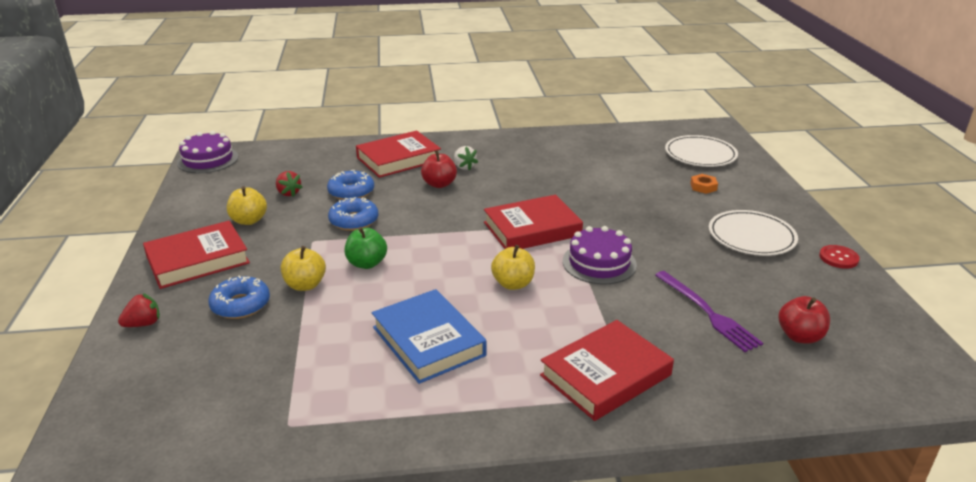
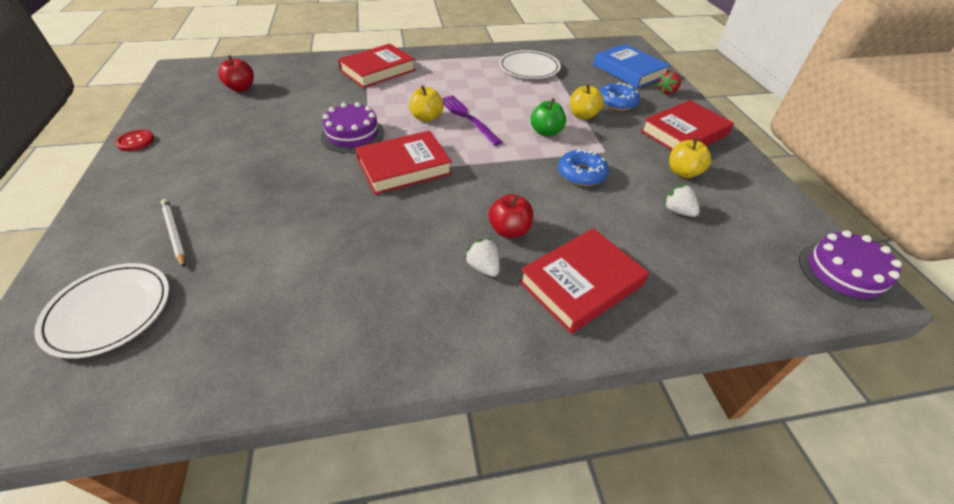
camera: 175 degrees right, 15 degrees up
red strawberry [276,171,303,197] -> white strawberry [664,184,700,217]
blue donut [327,170,374,200] -> none
blue book [372,289,487,384] -> blue book moved to [593,44,671,88]
purple fork [655,271,763,352] -> purple fork moved to [443,95,502,146]
orange nut [690,174,718,194] -> white pencil [161,199,186,268]
white plate [709,210,798,256] -> white plate moved to [499,50,561,79]

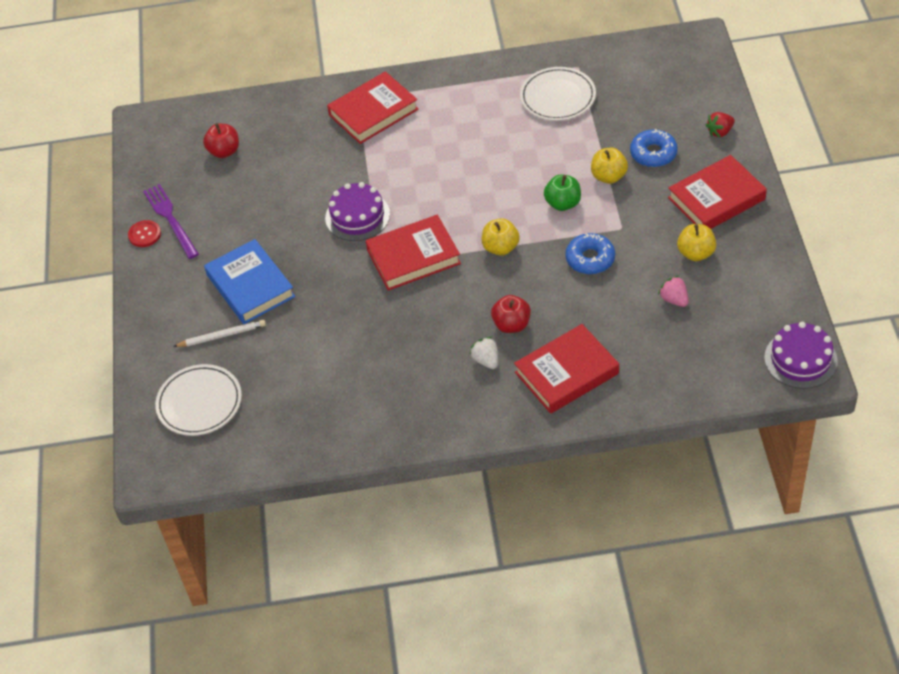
camera: 10 degrees right, 5 degrees up
white pencil [161,199,186,268] -> white pencil turned 105 degrees clockwise [173,320,266,347]
yellow apple [409,85,444,122] -> yellow apple moved to [482,219,520,256]
purple fork [443,95,502,146] -> purple fork moved to [143,184,199,259]
blue book [593,44,671,88] -> blue book moved to [204,239,295,324]
white strawberry [664,184,700,217] -> pink strawberry [658,276,689,307]

